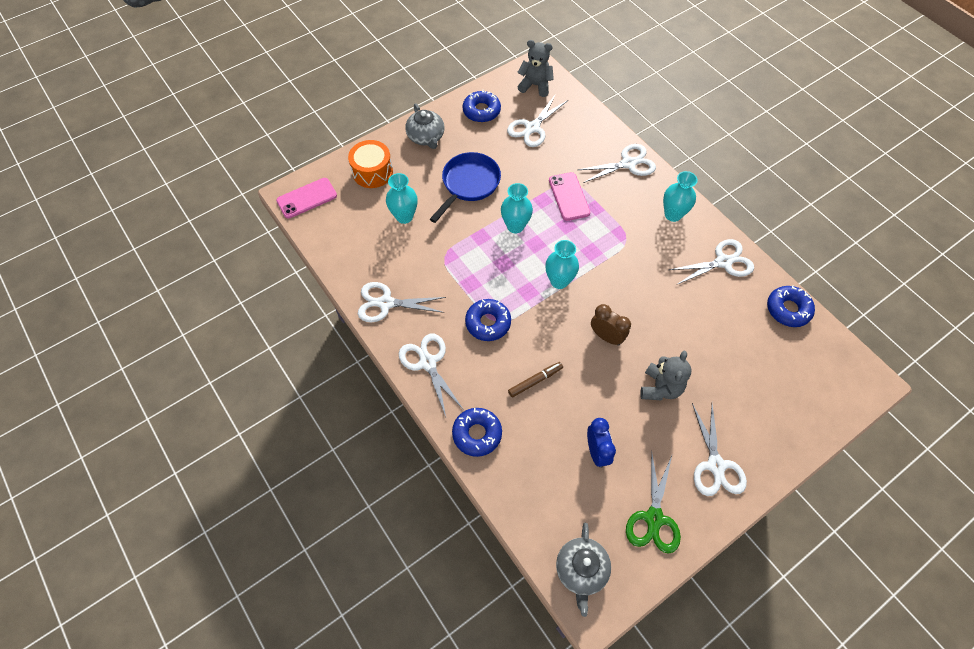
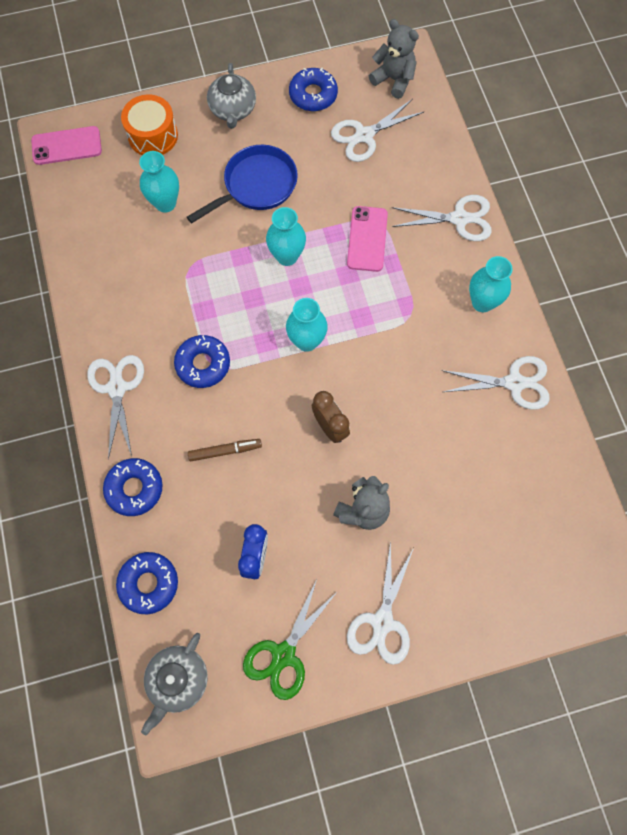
camera: 20 degrees right, 10 degrees up
white scissors [358,282,446,322] -> none
blue donut [767,285,815,327] -> blue donut moved to [116,552,178,614]

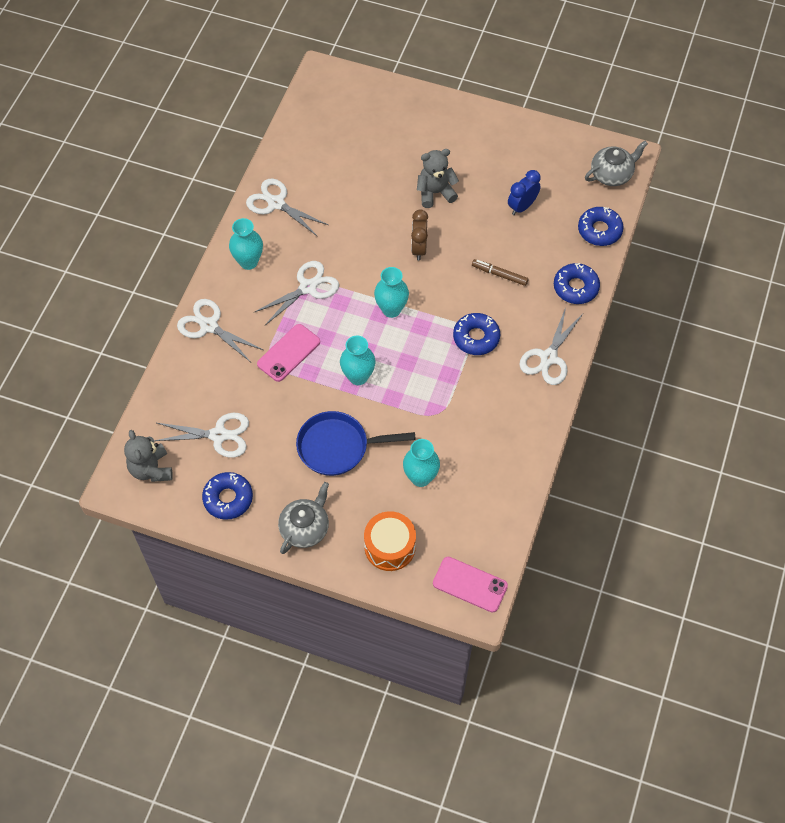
camera: 145 degrees left, 10 degrees down
green scissors [243,579,338,700] -> none
white scissors [347,541,414,665] -> white scissors moved to [253,261,339,325]

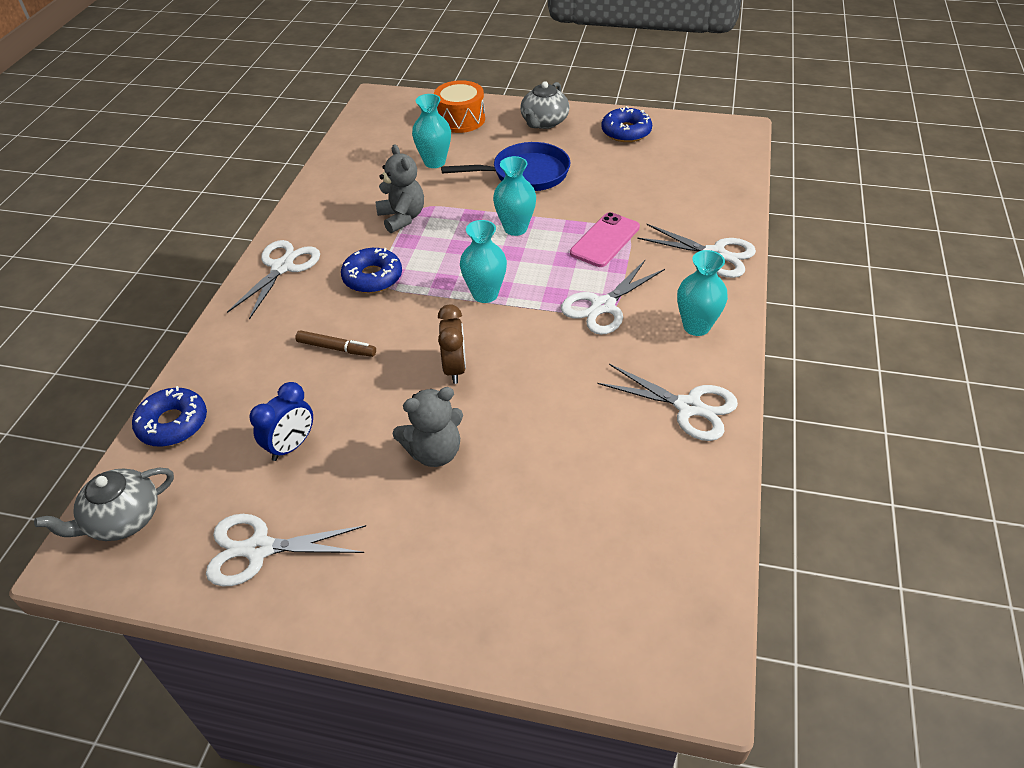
camera: 175 degrees right, 15 degrees down
grey teddy bear [124,430,173,482] -> grey teddy bear moved to [375,144,424,233]
white scissors [154,413,249,458] -> white scissors moved to [206,514,366,587]
pink phone [433,557,508,613] -> none
blue donut [554,263,600,304] -> none

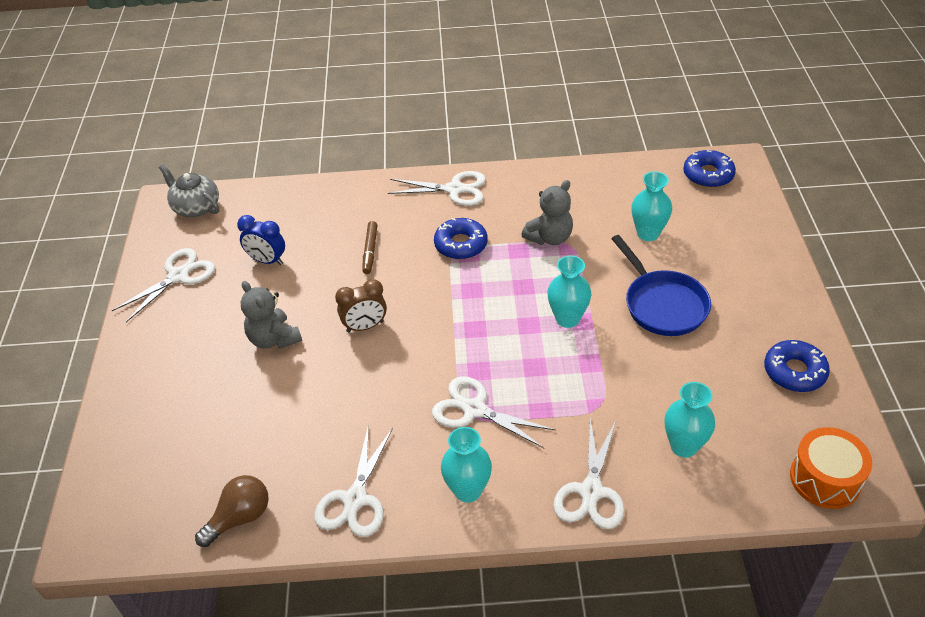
camera: 75 degrees right, 0 degrees up
blue donut [132,386,207,447] -> blue donut moved to [683,150,736,188]
white scissors [206,514,366,587] -> white scissors turned 60 degrees clockwise [112,248,215,322]
orange drum [434,80,485,133] -> orange drum moved to [790,427,872,509]
turquoise vase [460,220,507,303] -> turquoise vase moved to [665,382,715,458]
grey teapot [520,81,569,129] -> none
pink phone [570,212,640,267] -> none
none -> brown light bulb [195,475,269,547]

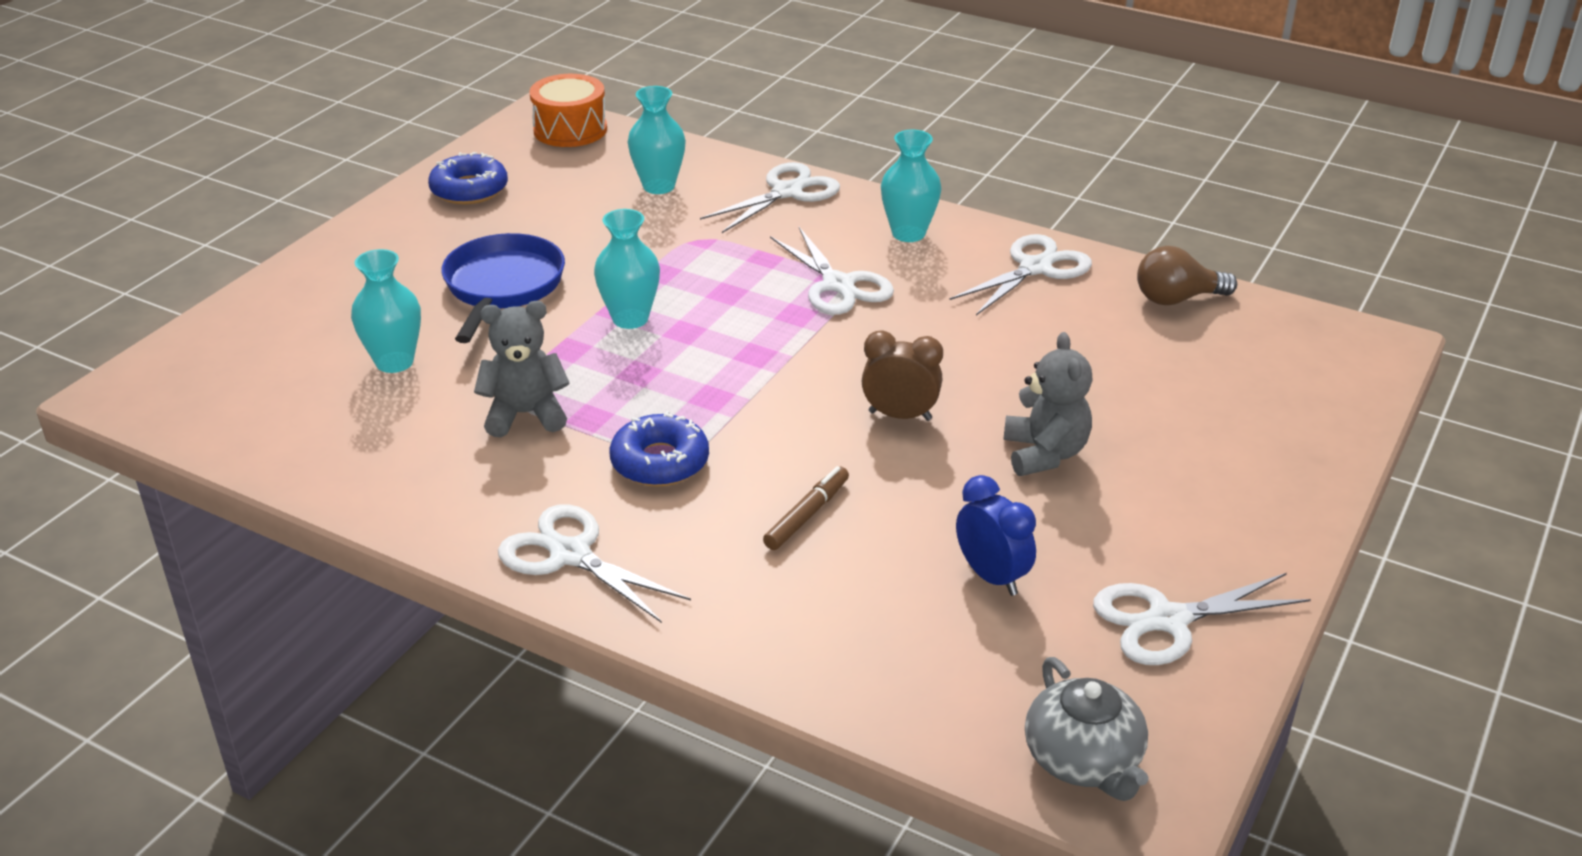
camera: 150 degrees left, 10 degrees down
blue donut [683,150,736,188] -> none

